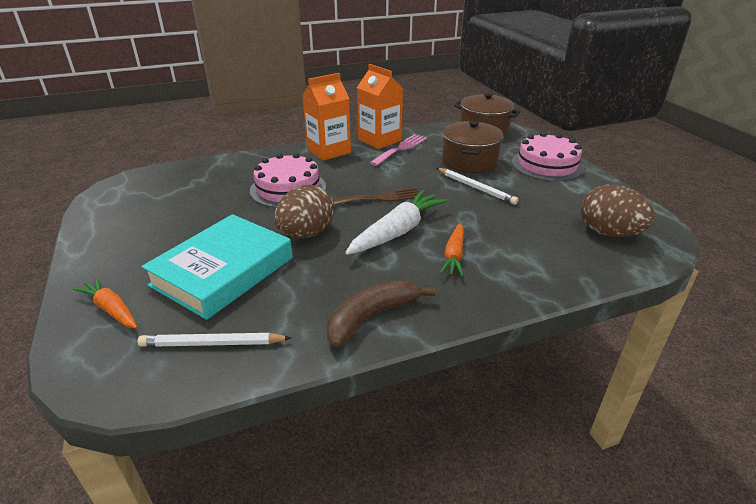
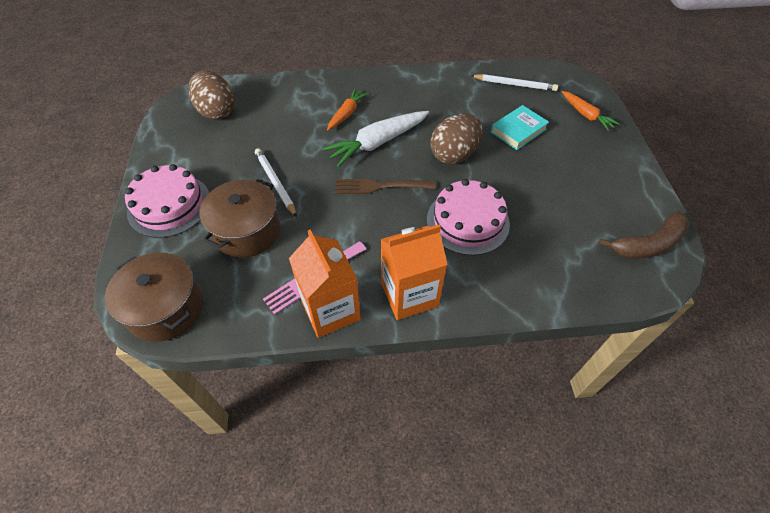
camera: 165 degrees left, 20 degrees up
turquoise book [141,214,293,320] -> turquoise book [491,105,549,150], size x0.55
brown banana [327,280,436,347] -> brown banana moved to [598,211,689,259]

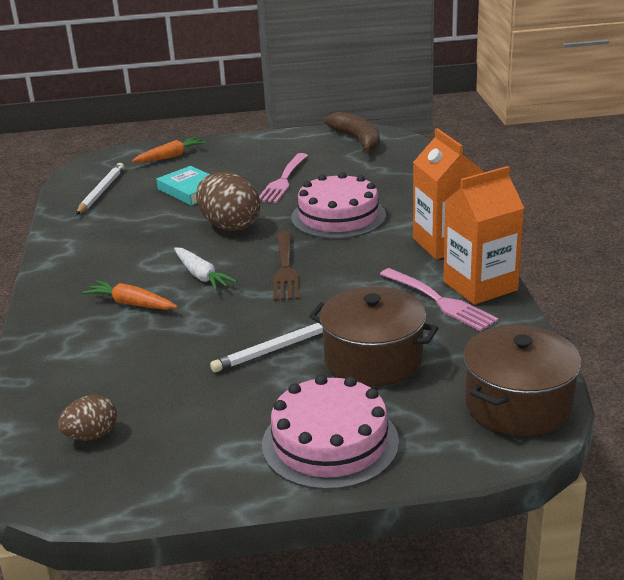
camera: 90 degrees left, 25 degrees down
brown egg [189,71,234,119] -> brown egg [58,395,117,441], size x0.57
white carrot [323,111,429,167] -> white carrot [174,247,237,291], size x0.60
none -> pink fork [259,153,308,203]

